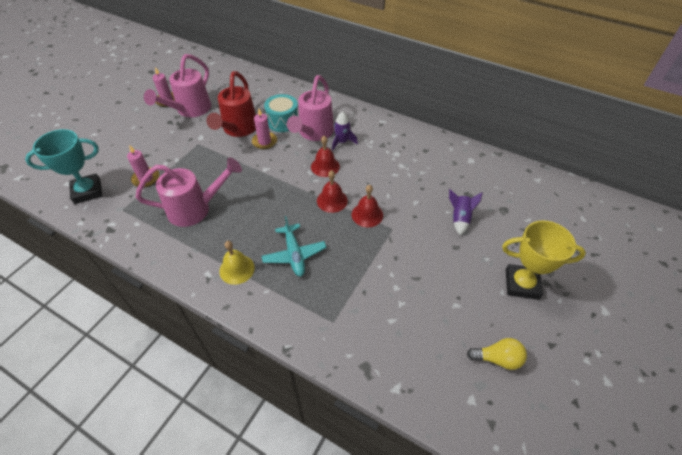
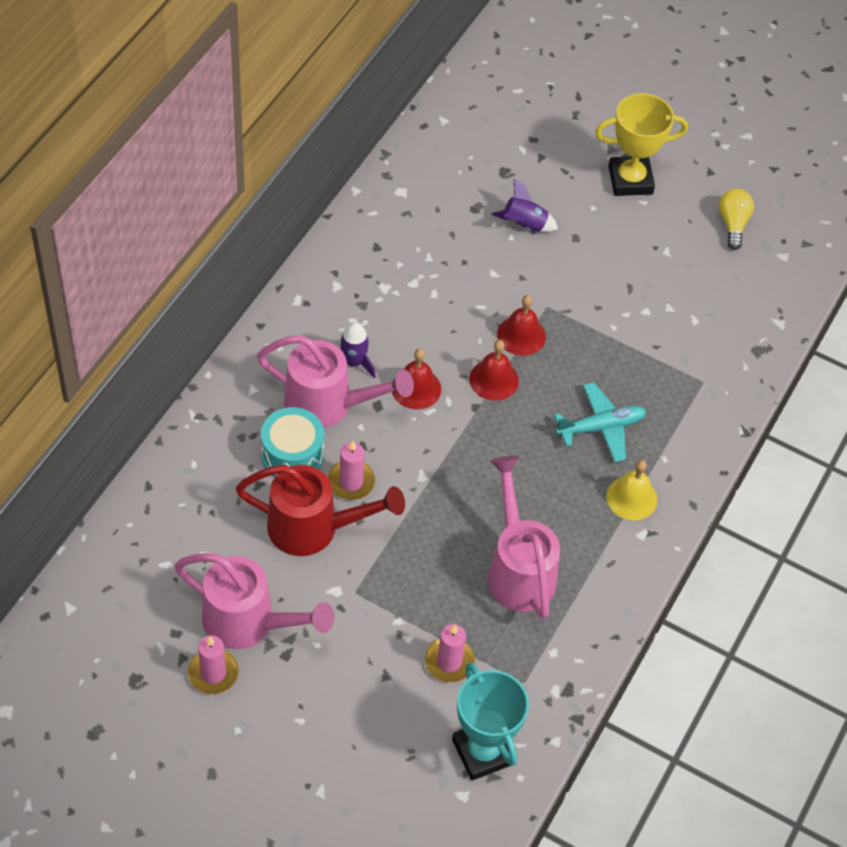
camera: 95 degrees left, 5 degrees up
yellow trophy [502,220,586,300] -> yellow trophy turned 75 degrees clockwise [595,93,688,196]

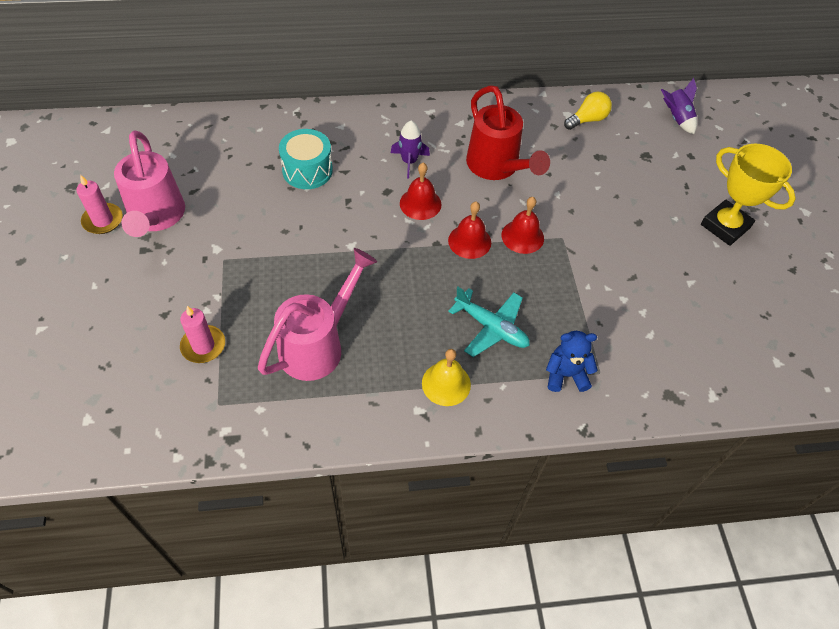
camera: 55 degrees right, 0 degrees up
red watering can [235,465,405,556] -> red watering can moved to [466,85,550,180]
pink watering can [257,335,414,428] -> none
pink candle [328,441,375,500] -> none
turquoise trophy [452,662,529,781] -> none
purple rocket [491,178,558,232] -> purple rocket moved to [661,78,697,134]
yellow light bulb [719,189,754,250] -> yellow light bulb moved to [564,92,612,130]
none -> blue teddy bear [546,331,598,392]

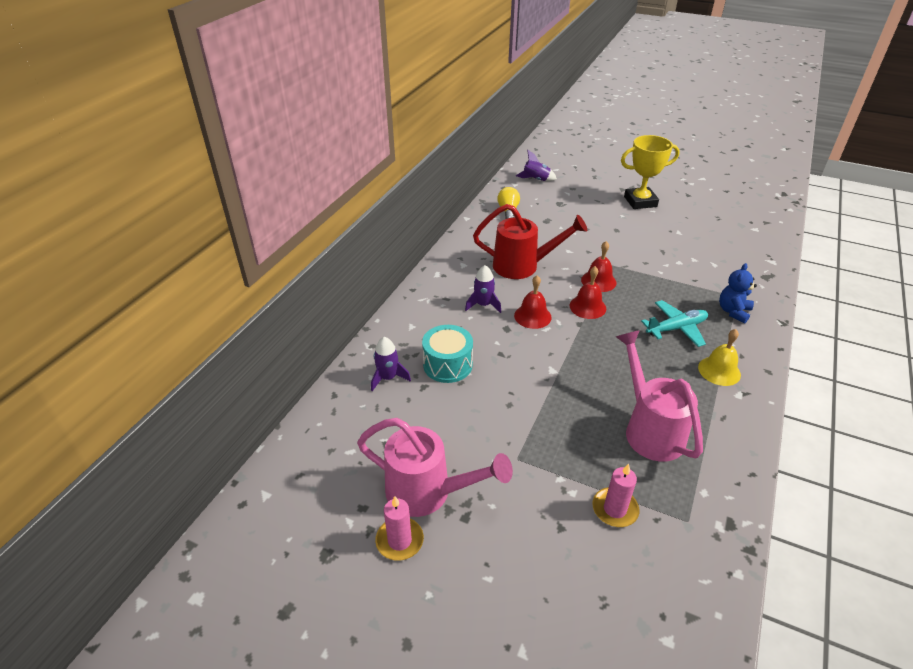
camera: 55 degrees left, 15 degrees down
none -> purple rocket [371,337,411,391]

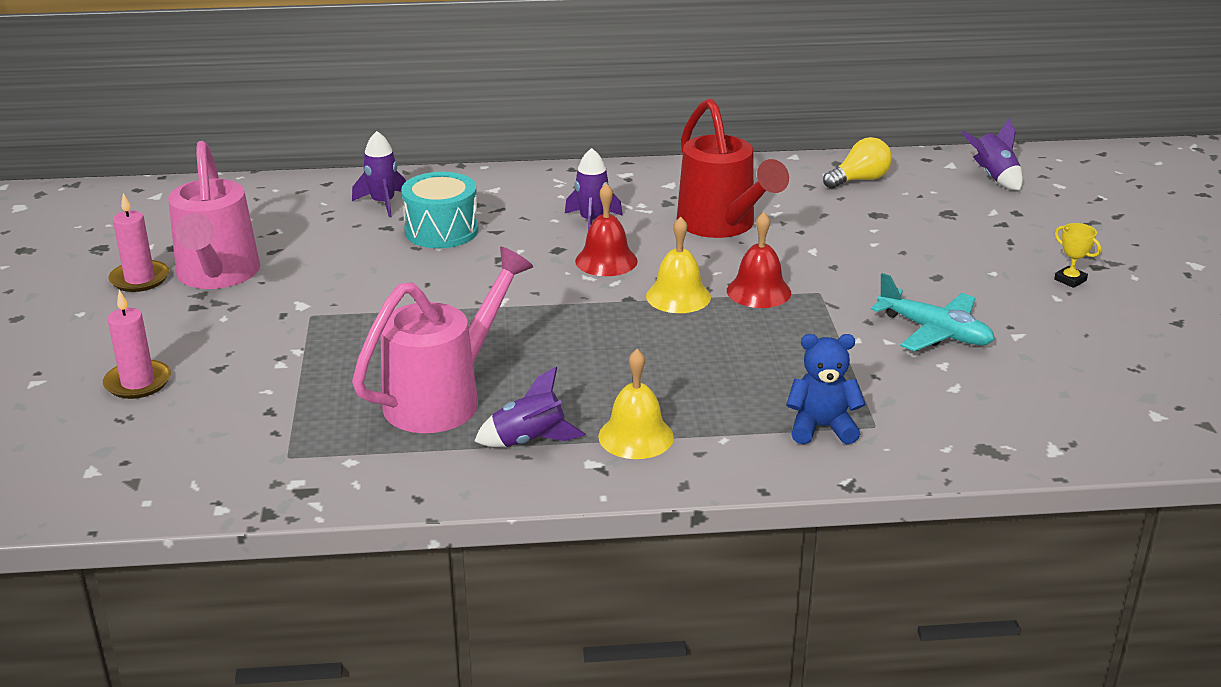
camera: 60 degrees right, 10 degrees down
red bell [569,266,606,319] -> yellow bell [646,217,711,313]
pink candle [592,464,639,527] -> pink candle moved to [103,290,171,399]
yellow trophy [621,135,680,209] -> yellow trophy [1054,223,1101,288], size x0.42
turquoise plane [641,300,708,347] -> turquoise plane moved to [871,273,995,351]
none -> purple rocket [474,367,585,447]

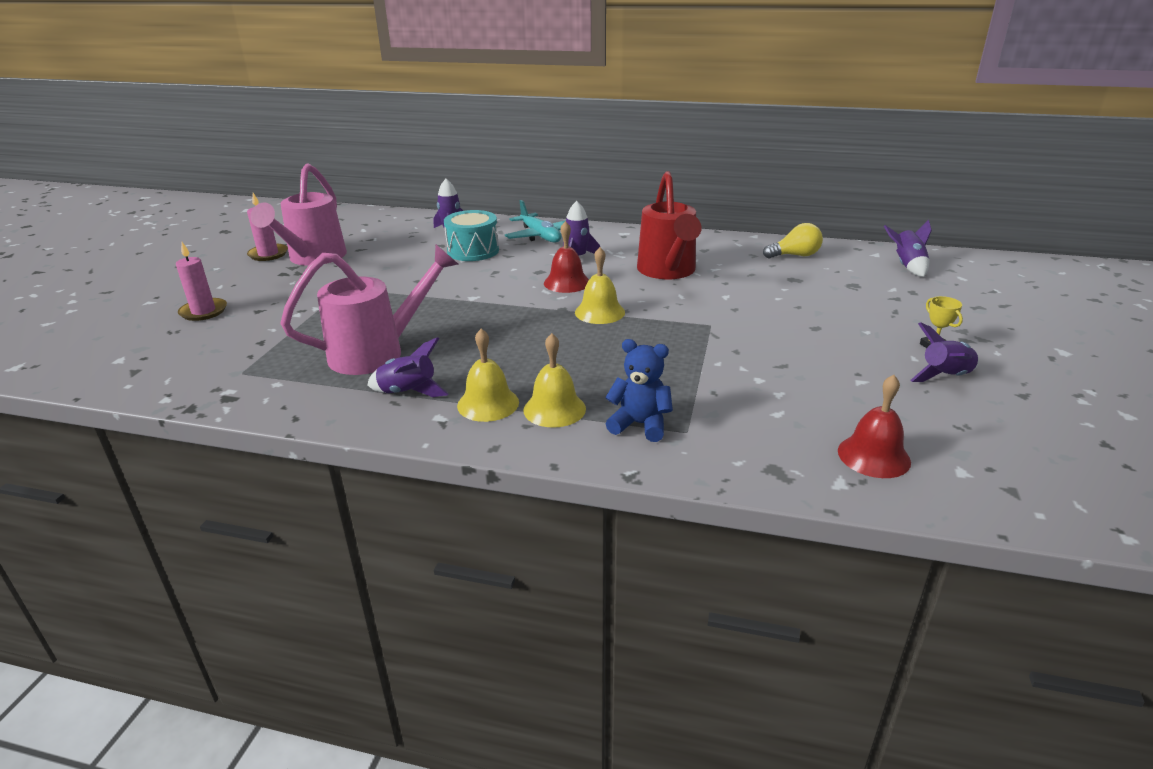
camera: 20 degrees right, 0 degrees up
red bell [727,212,791,308] -> red bell moved to [838,375,911,478]
turquoise plane [871,273,995,351] -> turquoise plane moved to [505,200,566,242]
none -> yellow bell [523,333,586,428]
none -> purple rocket [910,322,979,382]

